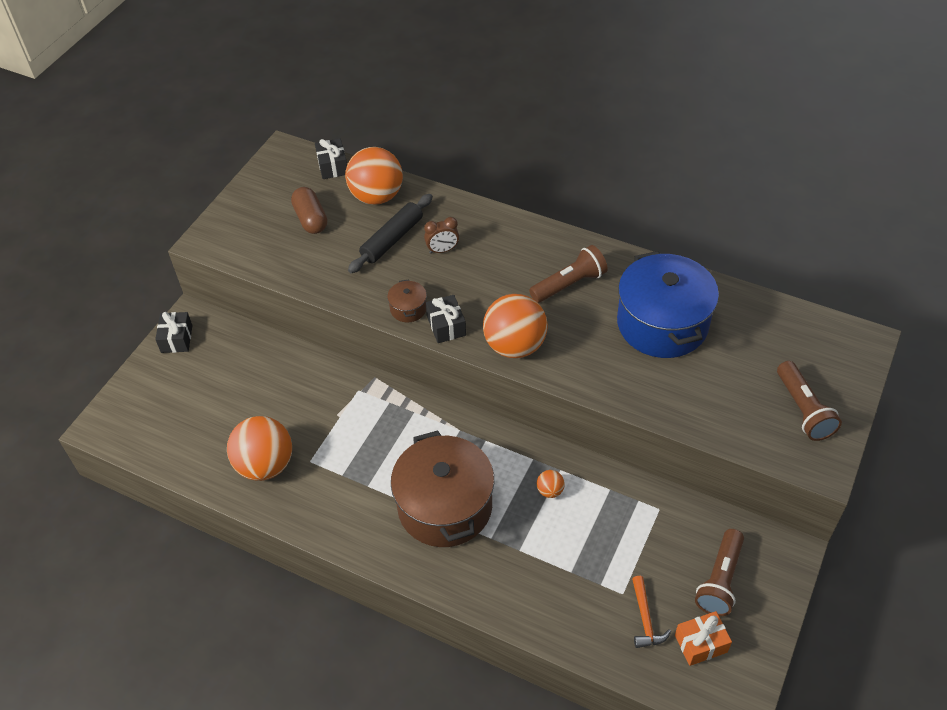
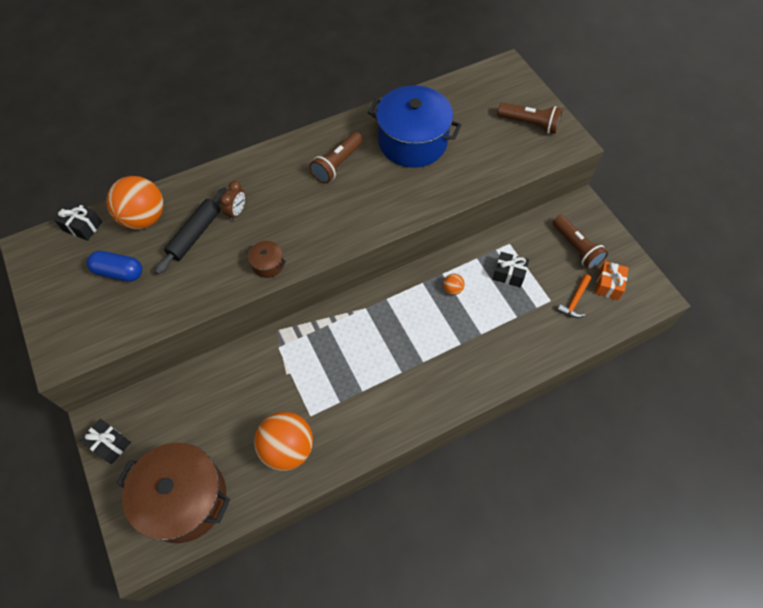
camera: 55 degrees left, 10 degrees up
brown capsule [291,187,327,234] -> blue capsule [87,251,142,282]
black rolling pin [348,194,433,273] -> black rolling pin turned 45 degrees clockwise [155,187,228,275]
brown pot [391,430,494,547] -> brown pot moved to [117,443,230,543]
black gift [426,295,466,343] -> black gift moved to [493,252,529,287]
orange ball [483,294,548,358] -> none
brown flashlight [529,245,608,303] -> brown flashlight turned 150 degrees counterclockwise [309,132,363,184]
orange hammer [632,576,671,648] -> orange hammer turned 90 degrees clockwise [557,274,591,318]

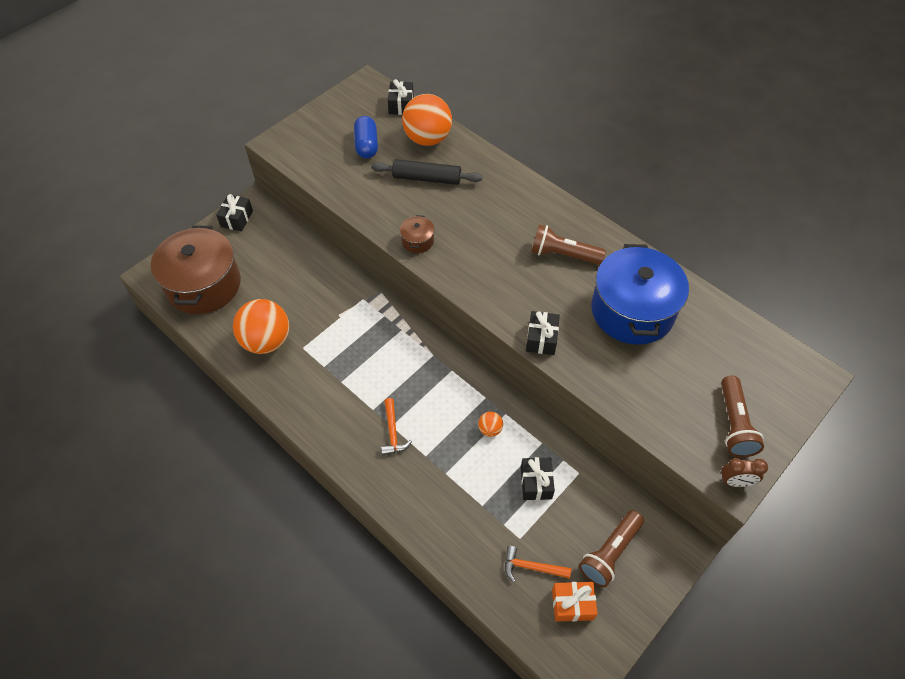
camera: 70 degrees right, 5 degrees down
brown clock [220,181,245,221] -> brown clock moved to [720,458,768,487]
none -> orange hammer [381,398,412,456]
none -> black gift [526,311,560,355]

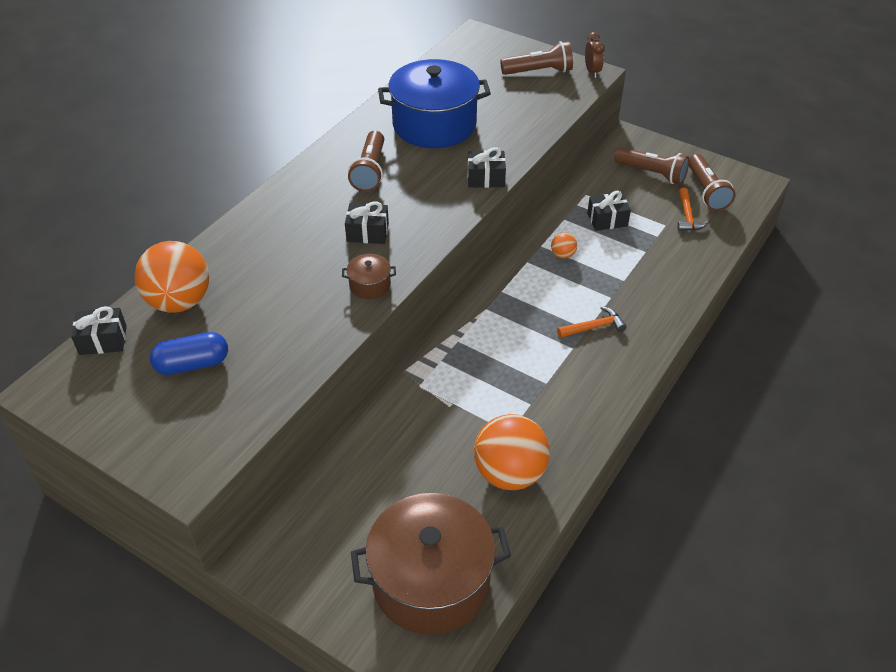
camera: 100 degrees left, 10 degrees down
black gift [216,194,253,231] -> black gift moved to [345,201,389,244]
black rolling pin [371,159,483,185] -> none
orange gift [552,582,598,622] -> brown flashlight [689,154,736,211]

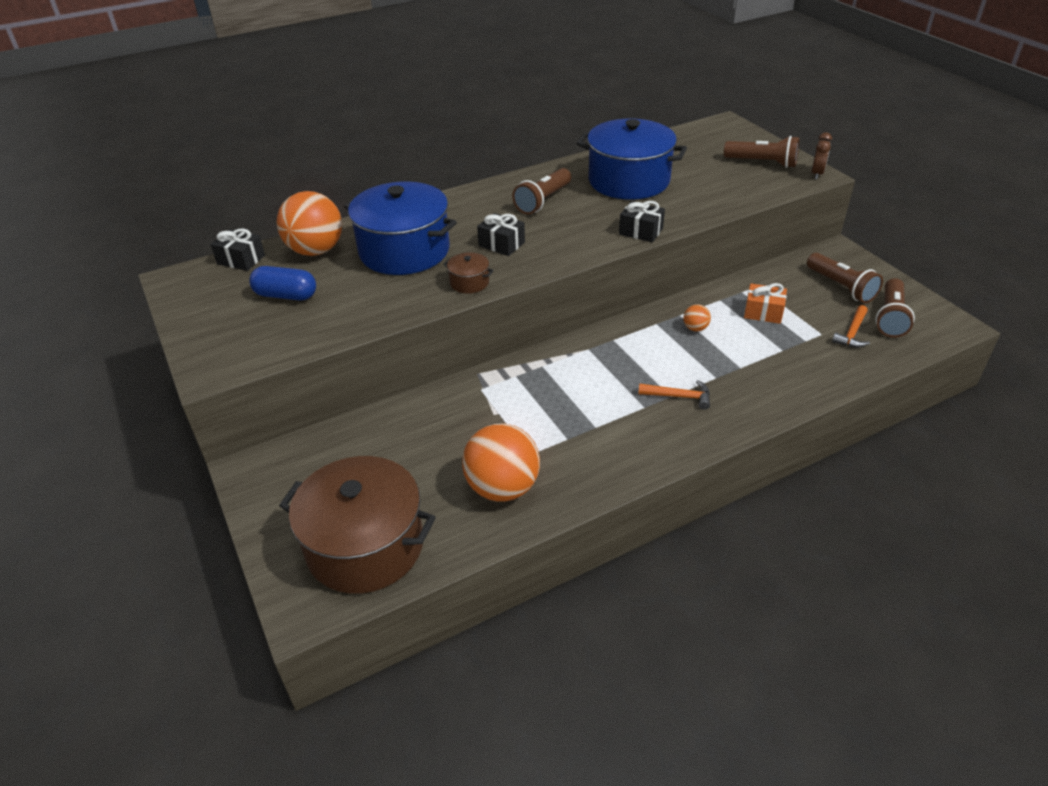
camera: 30 degrees right, 5 degrees down
black gift [587,191,631,231] -> orange gift [744,283,787,324]
none -> blue pot [344,181,457,275]

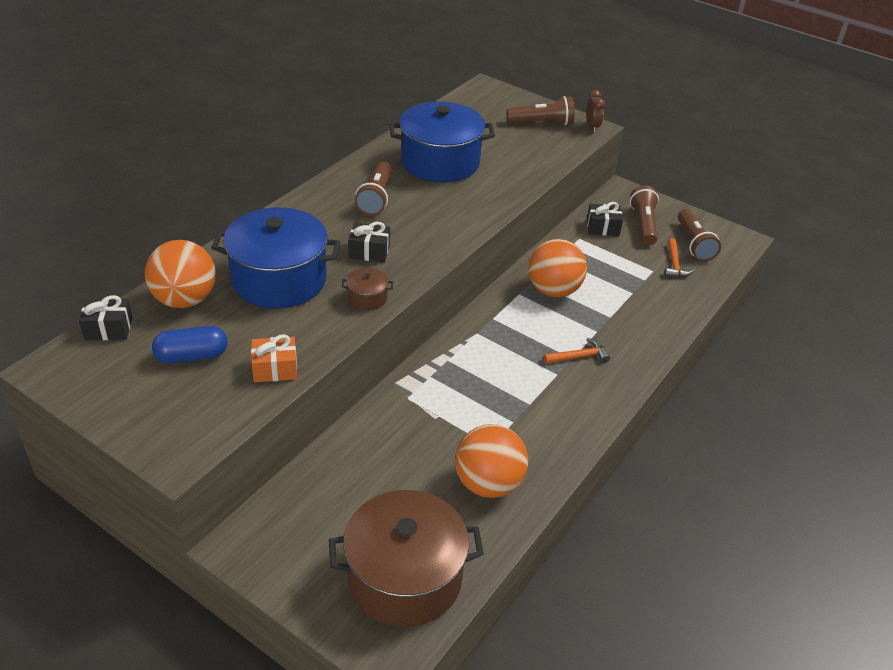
camera: 30 degrees left, 0 degrees up
black gift [619,201,665,242] -> black gift moved to [587,202,623,236]
orange ball [683,304,711,331] -> orange ball [528,239,587,297], size x2.32
orange gift [744,283,787,324] -> orange gift moved to [251,334,297,382]
brown flashlight [807,253,883,303] -> brown flashlight turned 120 degrees counterclockwise [630,185,659,245]

